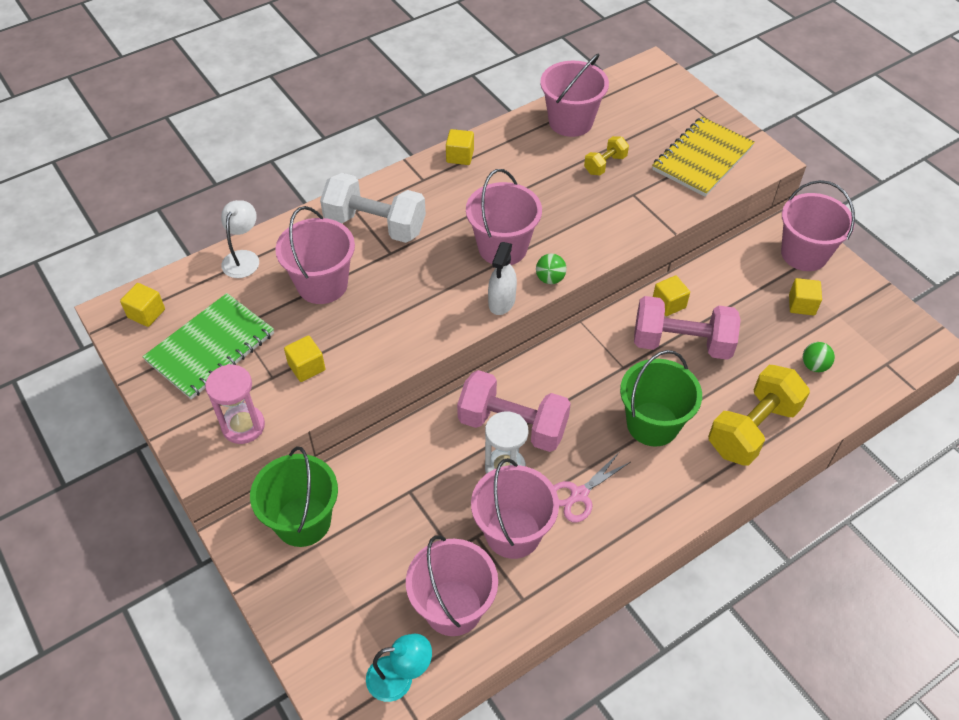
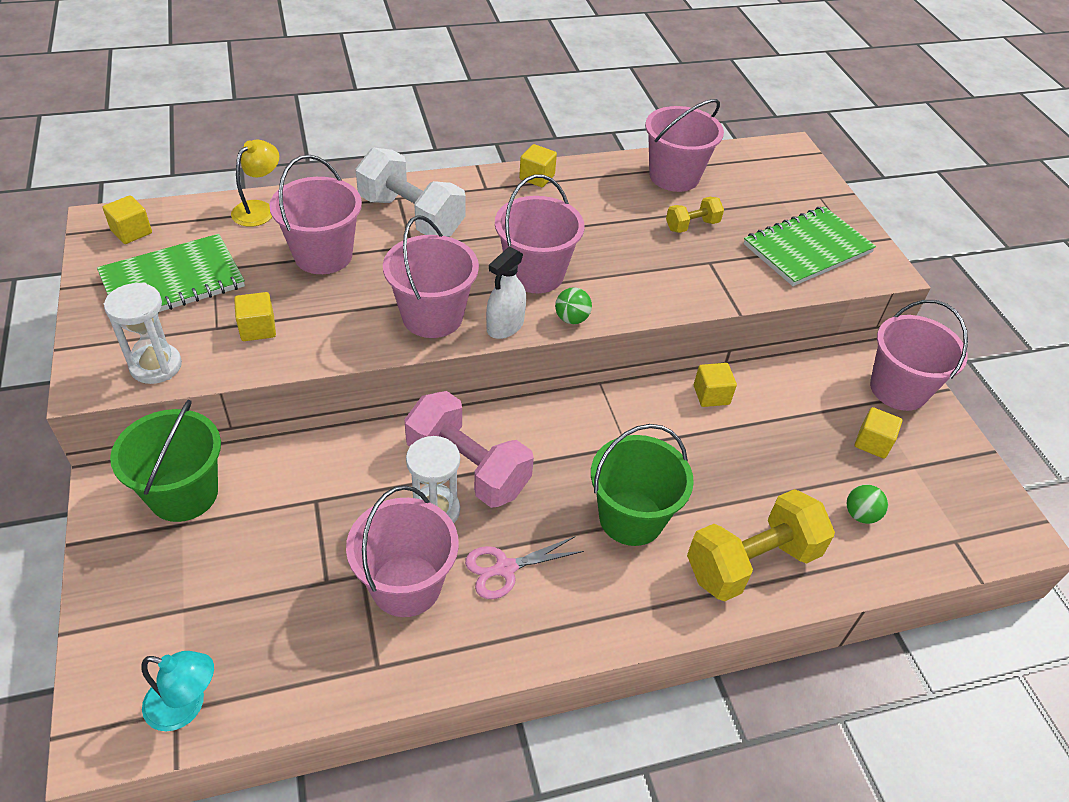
camera: 15 degrees right, 5 degrees down
pink hourglass [205,364,265,444] -> white hourglass [104,283,182,384]
white lamp [221,200,259,278] -> yellow lamp [231,139,279,227]
pink bucket [406,535,498,636] -> pink bucket moved to [383,215,479,338]
pink dumbbell [634,296,741,360] -> none
yellow notebook [652,117,755,197] -> green notebook [744,206,876,286]

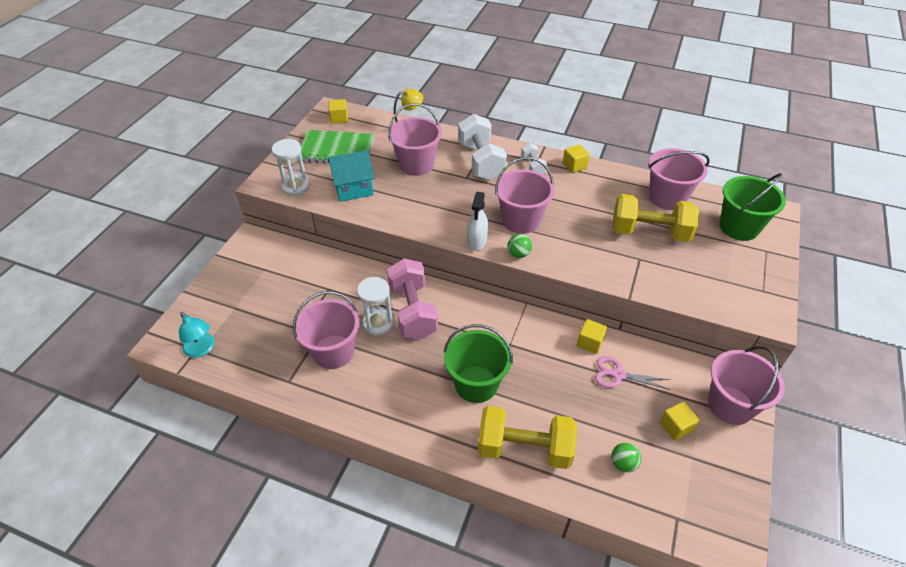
camera: 40 degrees right, 0 degrees up
green bucket [110,400,221,522] -> green bucket moved to [719,173,786,241]
yellow cube [234,292,276,341] -> turquoise house [328,150,374,202]
pink bucket [383,215,479,338] -> none
pink scissors [465,536,584,599] -> pink scissors moved to [595,356,670,390]
white spray bottle [486,247,526,339] -> white spray bottle turned 60 degrees counterclockwise [467,192,488,251]
yellow dumbbell [666,197,724,233] -> yellow dumbbell [612,194,699,242], size x1.99
green notebook [744,206,876,286] -> none
none -> white dumbbell [521,143,547,174]

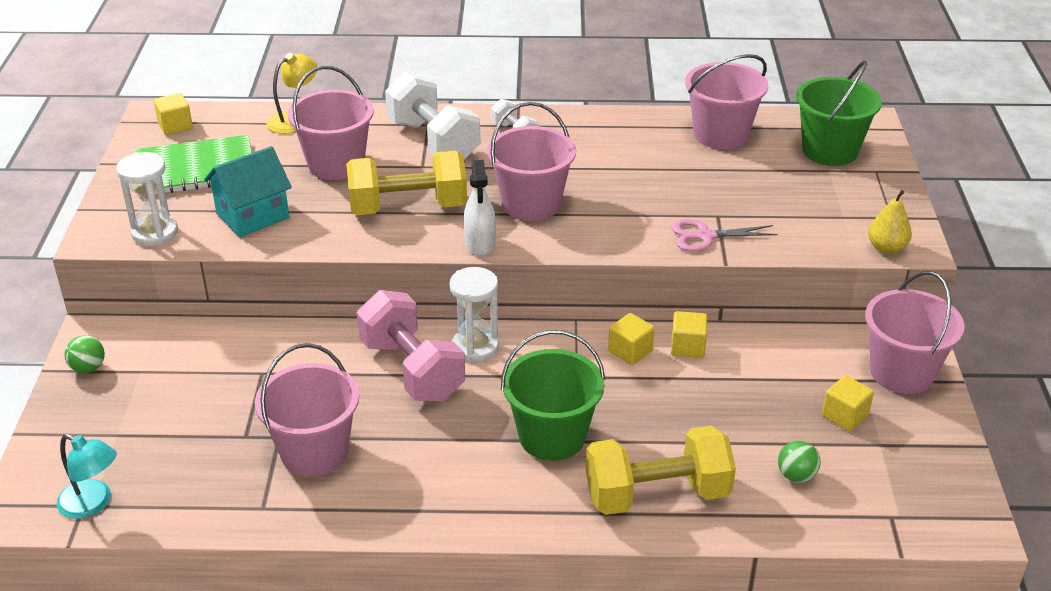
camera: 20 degrees left, 10 degrees down
white hourglass [357,277,393,336] -> white hourglass moved to [449,267,499,362]
green ball [508,234,532,258] -> green ball moved to [64,335,105,373]
yellow cube [563,144,590,173] -> yellow cube moved to [608,313,654,365]
pink scissors [595,356,670,390] -> pink scissors moved to [672,219,778,252]
yellow dumbbell [612,194,699,242] -> yellow dumbbell moved to [346,150,467,215]
none -> yellow pear [868,190,912,254]

